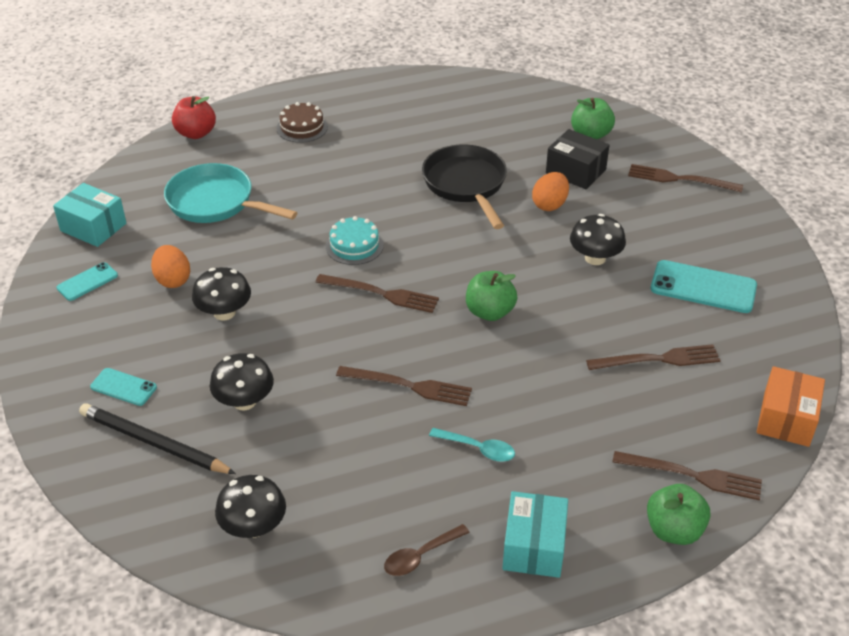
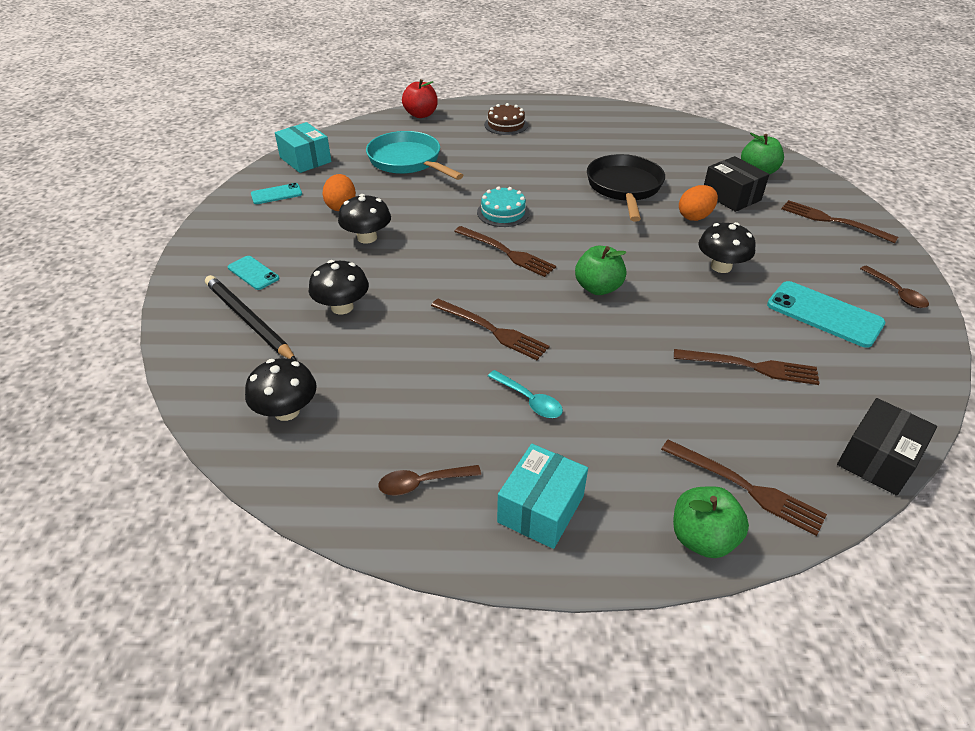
camera: 20 degrees right, 0 degrees up
orange box [757,366,825,447] -> black box [837,398,937,496]
none -> brown spoon [860,266,929,308]

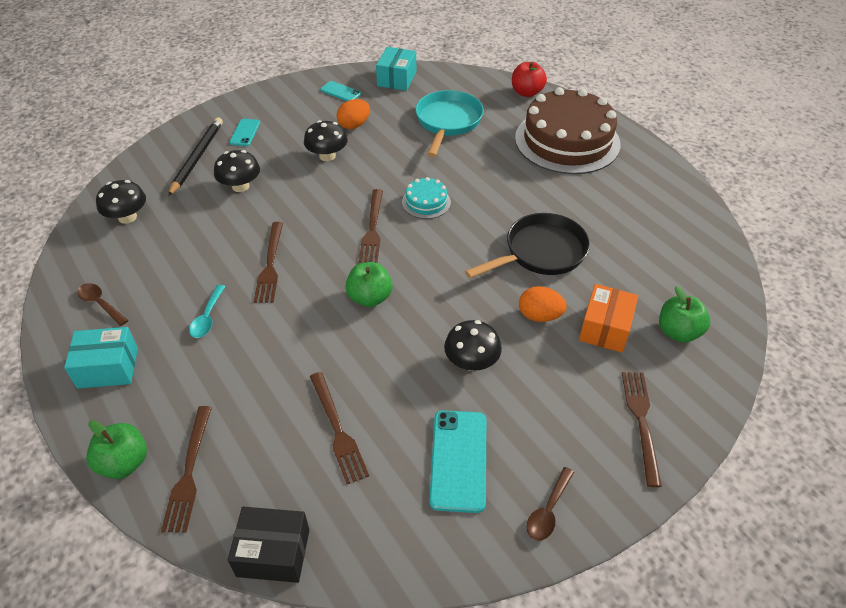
camera: 55 degrees right, 5 degrees up
brown cake [484,103,528,135] -> brown cake [515,87,621,174], size x2.32
black box [704,156,769,212] -> orange box [579,284,638,353]

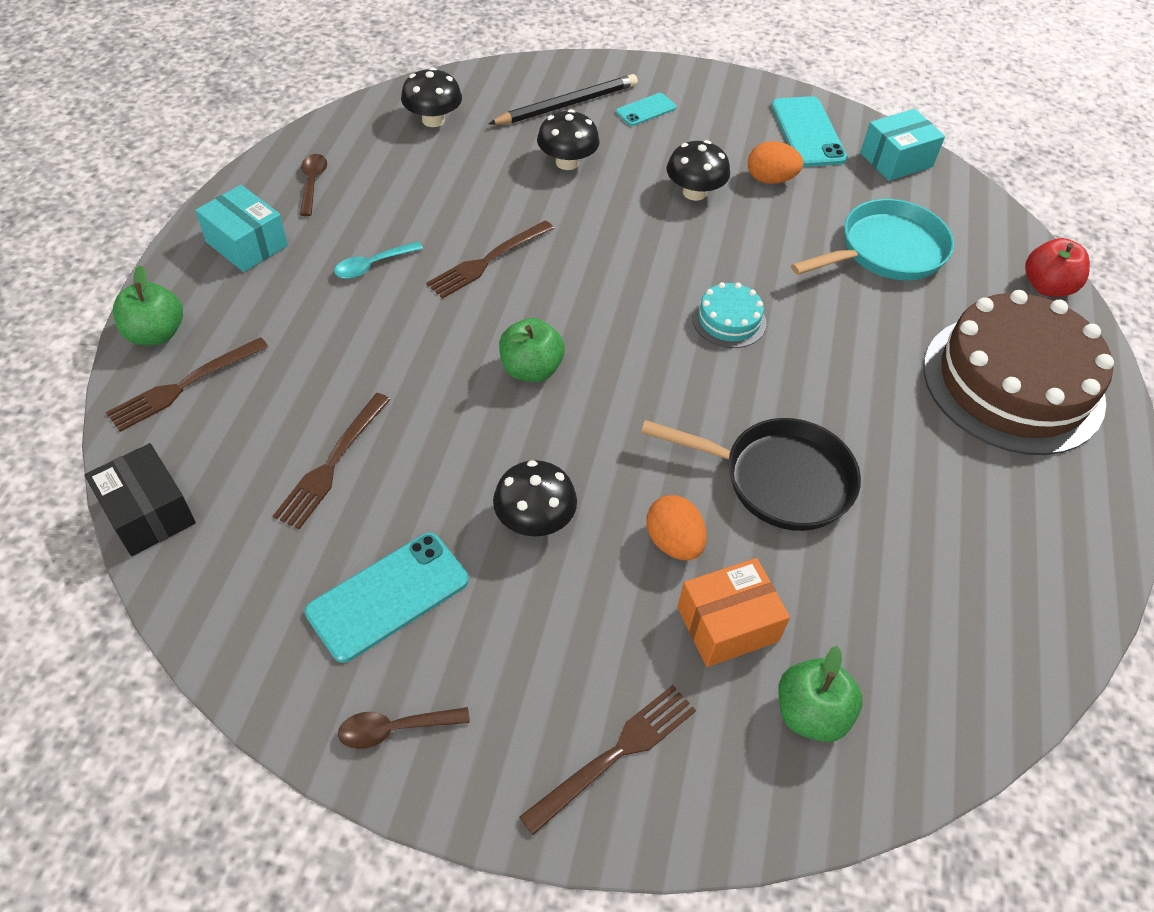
camera: 45 degrees right, 5 degrees up
turquoise phone [320,81,361,101] -> turquoise phone [771,96,847,167], size x1.76
brown fork [359,189,383,263] -> none

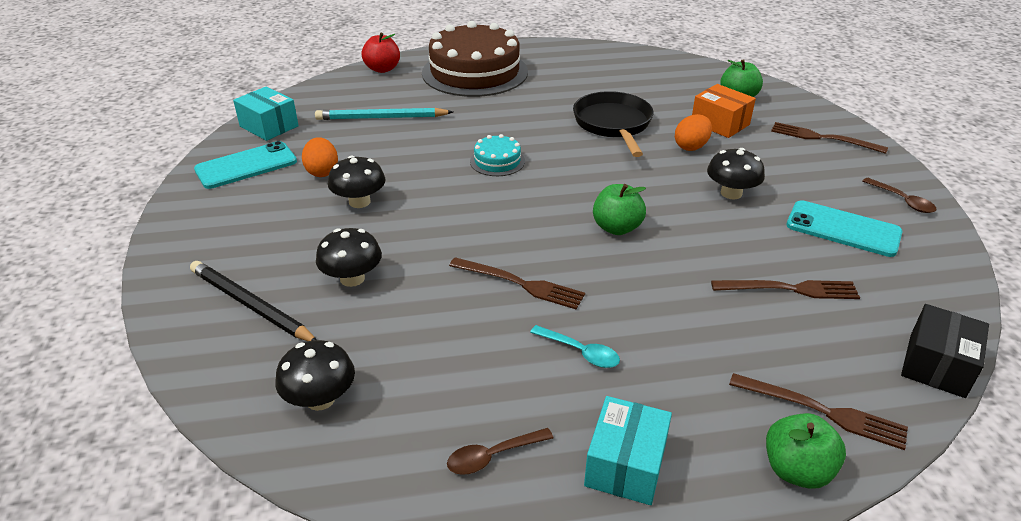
camera: 110 degrees left, 15 degrees down
turquoise phone [616,93,676,126] -> none
turquoise pan [791,199,954,280] -> turquoise pencil [315,108,453,120]

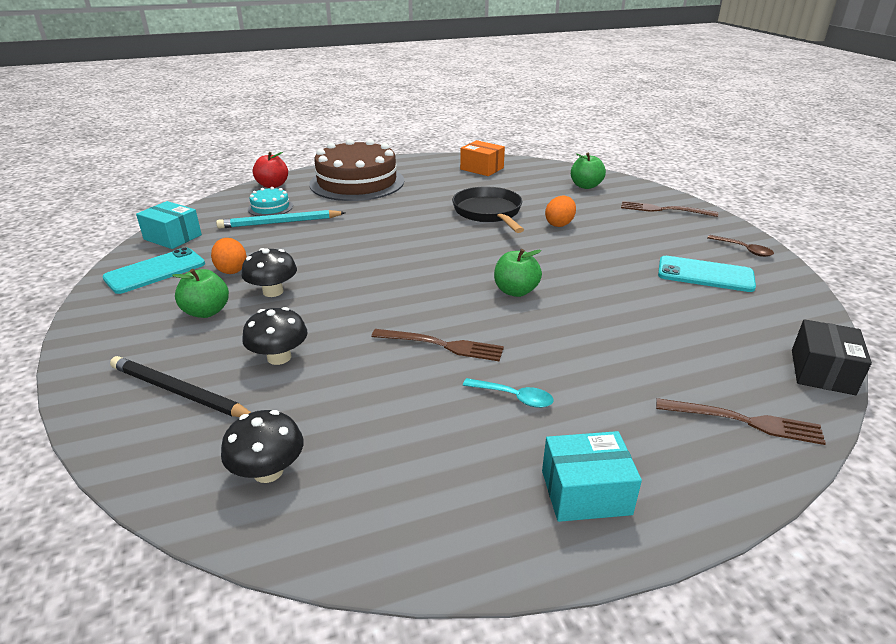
camera: 10 degrees left, 5 degrees down
brown spoon [447,428,553,475] -> none
turquoise cake [470,134,525,176] -> turquoise cake moved to [248,187,293,216]
turquoise box [584,396,672,505] -> turquoise box turned 75 degrees clockwise [542,431,642,522]
orange box [692,84,756,138] -> orange box moved to [460,140,505,176]
black mushroom [707,148,765,199] -> none
brown fork [711,280,860,299] -> none
green apple [766,413,846,489] -> green apple moved to [172,269,229,318]

